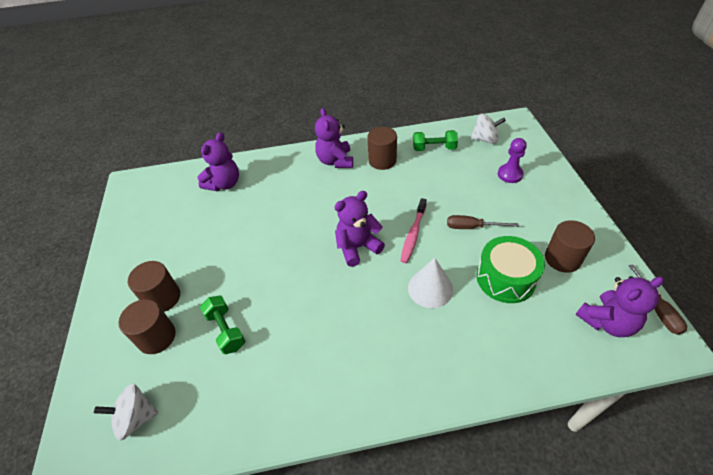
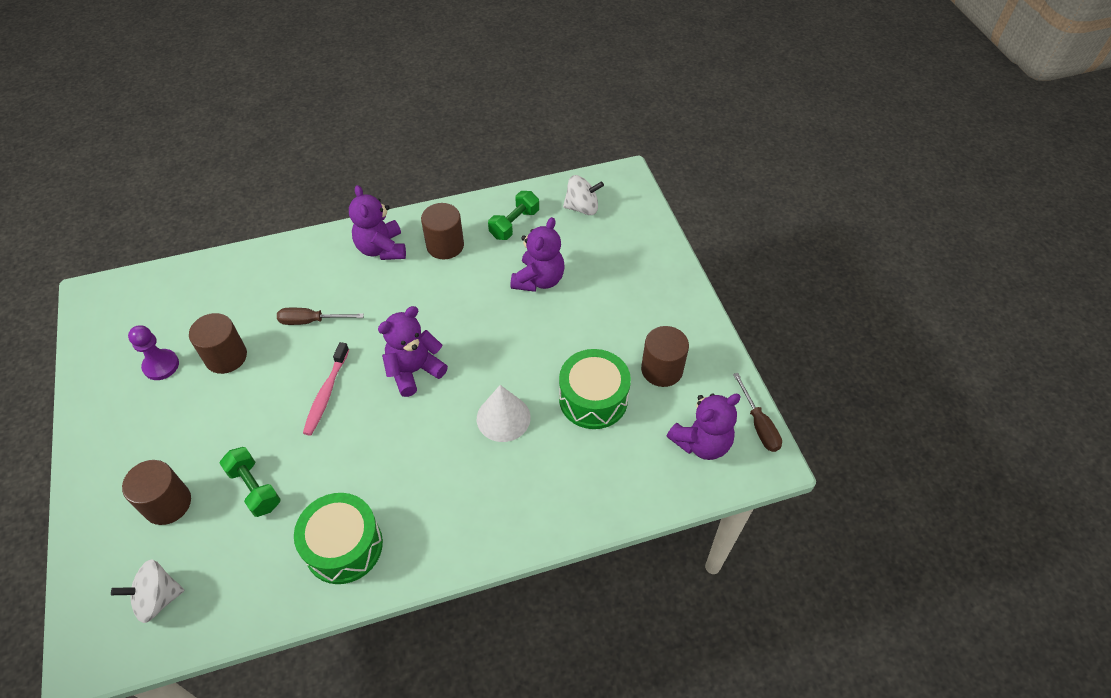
camera: 10 degrees left, 5 degrees up
brown cylinder [128,261,180,312] -> brown cylinder moved to [189,313,247,374]
purple teddy bear [197,132,239,191] -> purple teddy bear moved to [511,217,564,292]
pink toothbrush [400,198,427,263] -> pink toothbrush moved to [303,342,349,436]
green dumbbell [413,130,458,151] -> green dumbbell turned 45 degrees counterclockwise [488,191,539,240]
brown screwdriver [447,215,519,229] -> brown screwdriver moved to [277,308,364,325]
purple pawn [498,138,527,183] -> purple pawn moved to [128,325,179,380]
none -> green drum [294,493,383,584]

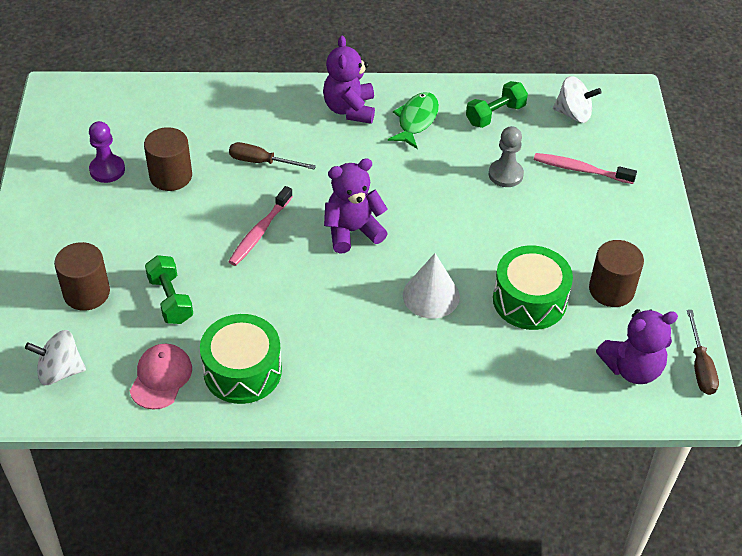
camera: 15 degrees right, 5 degrees down
brown cylinder [421,203,464,260] -> green fish [388,92,439,149]
purple teddy bear [511,217,564,292] -> grey pawn [489,126,524,187]
none -> pink cap [130,344,192,410]
none -> pink toothbrush [534,153,637,184]

